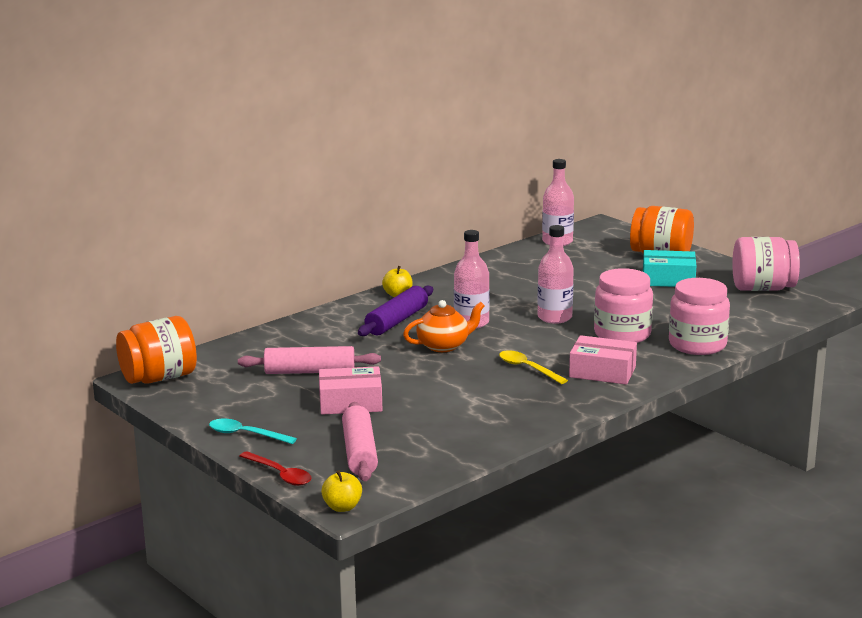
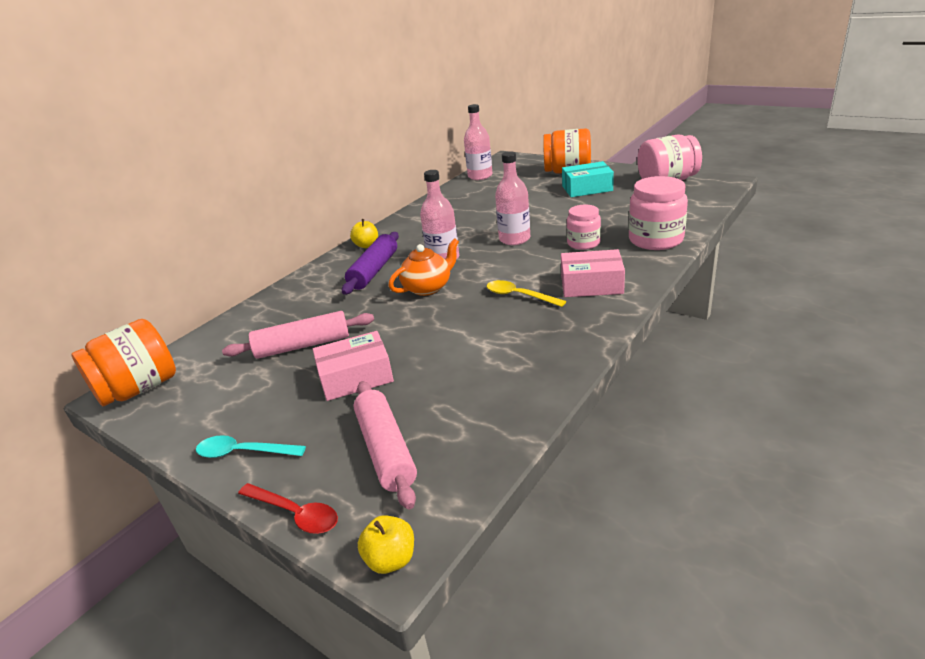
camera: 10 degrees left, 10 degrees up
pink jar [594,268,653,343] -> pink jar [567,205,601,250], size x0.63

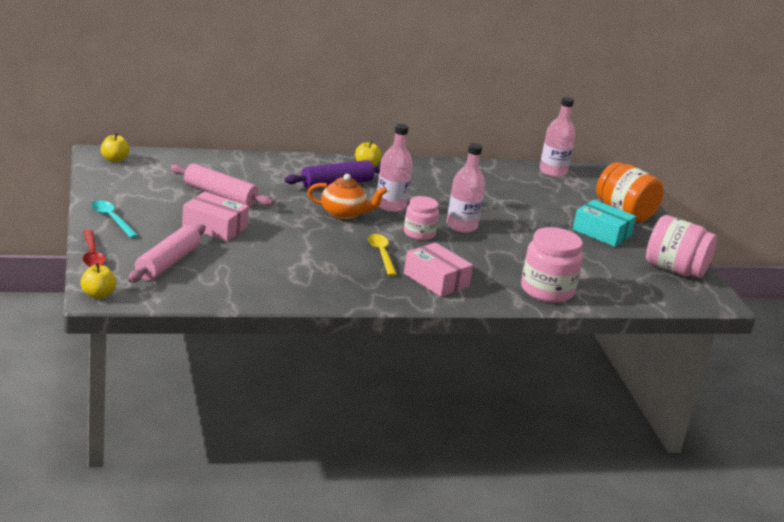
camera: 35 degrees right, 5 degrees down
orange jar [71,319,176,406] -> yellow apple [101,133,130,162]
pink jar [567,205,601,250] -> pink jar moved to [404,196,439,240]

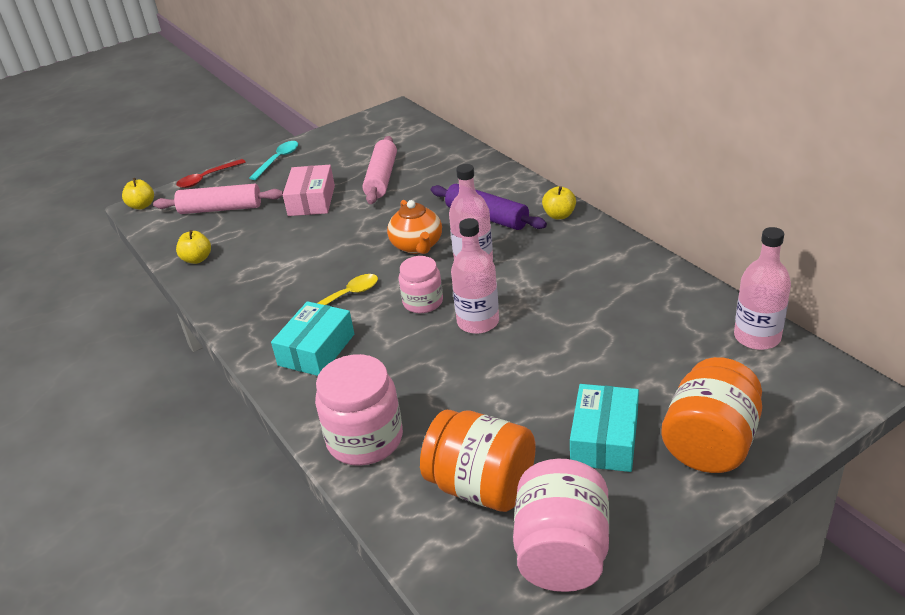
camera: 75 degrees right, 10 degrees up
yellow apple [101,133,130,162] -> yellow apple moved to [176,230,211,264]
pink box [404,242,473,297] -> turquoise box [271,301,354,376]
none -> orange jar [420,410,536,512]

